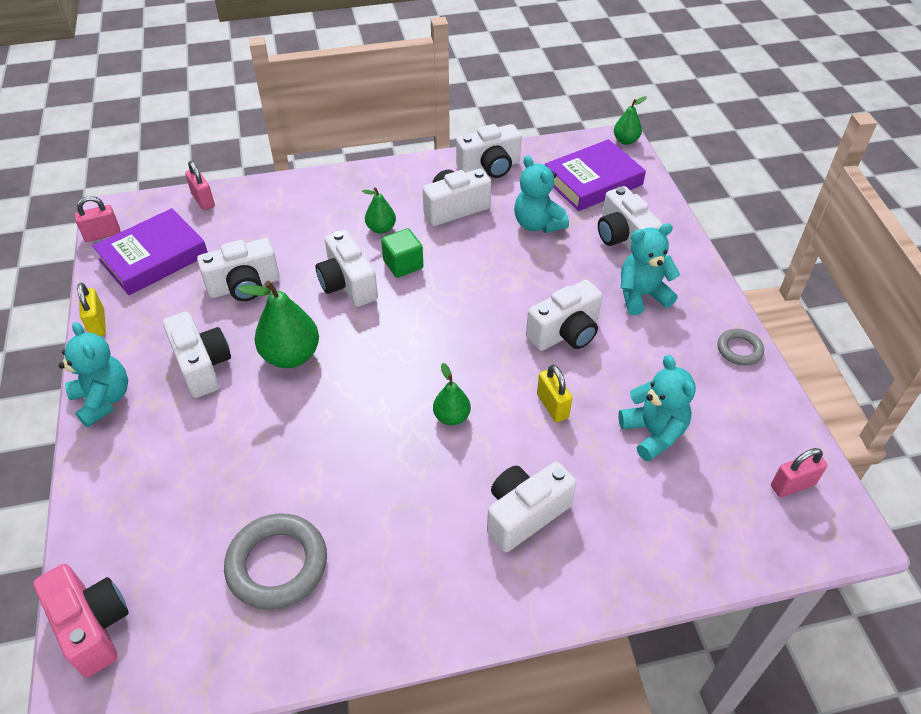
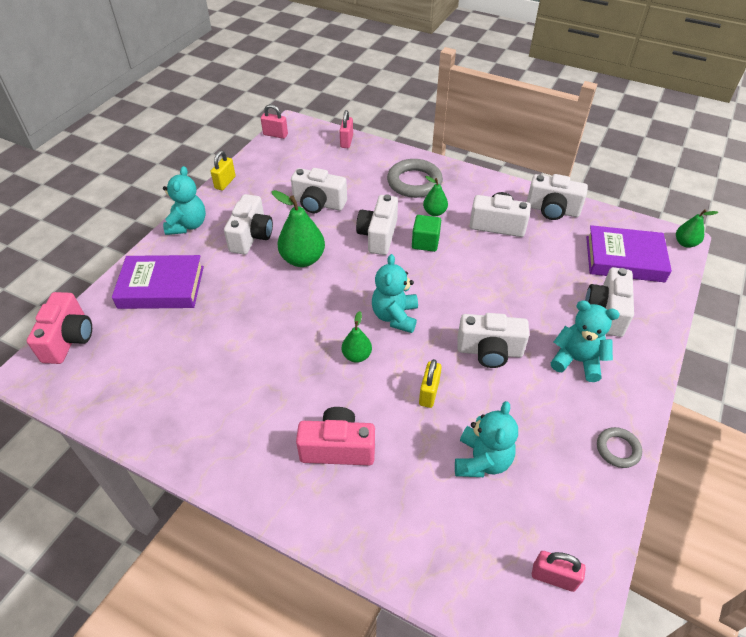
camera: 40 degrees right, 0 degrees up
purple book [92,208,208,295] -> purple book moved to [112,255,204,309]
grey ring [224,513,327,610] -> grey ring moved to [387,159,443,198]
white camera [487,462,576,552] -> pink camera [296,407,375,465]
turquoise teddy bear [514,155,569,233] -> turquoise teddy bear moved to [372,254,418,333]

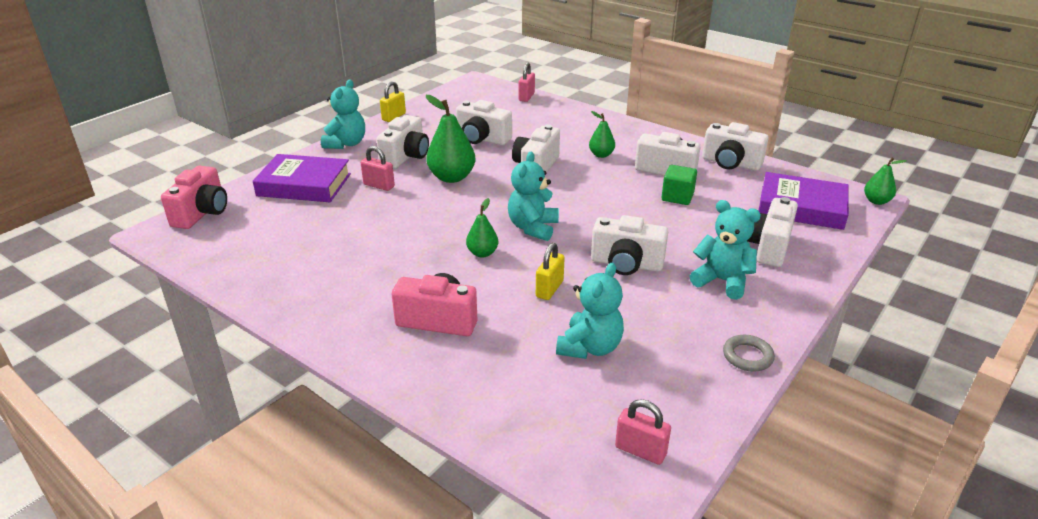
camera: 10 degrees right, 15 degrees down
pink padlock [261,104,288,139] -> pink padlock moved to [361,146,395,191]
grey ring [387,159,443,198] -> none
green cube [412,215,441,252] -> green cube moved to [661,165,697,205]

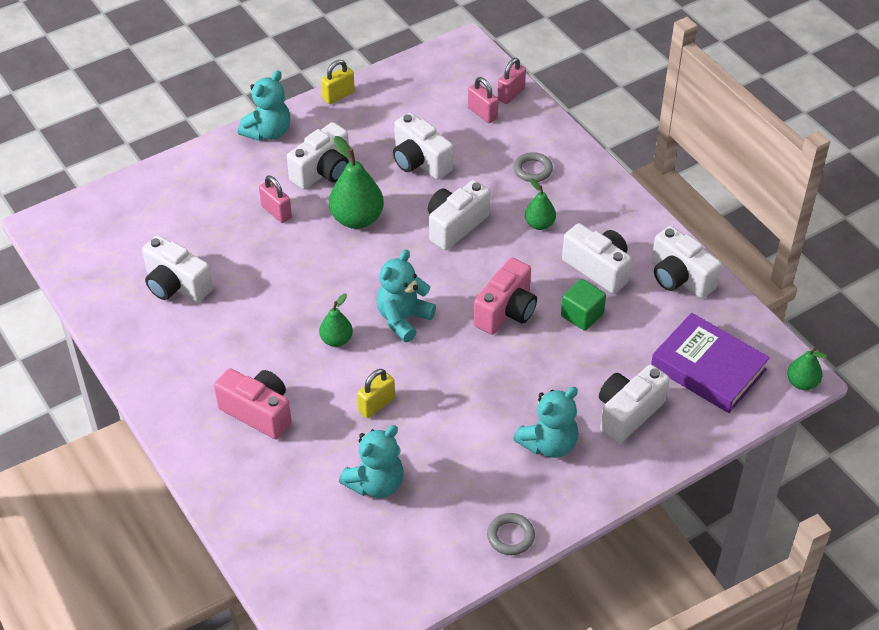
camera: 20 degrees right, 15 degrees up
pink camera [161,166,227,229] -> pink camera moved to [473,258,537,335]
purple book [253,154,351,202] -> none
white camera [591,215,668,275] -> white camera moved to [142,235,213,303]
pink padlock [615,399,671,465] -> pink padlock moved to [468,77,498,123]
turquoise teddy bear [690,200,761,300] -> turquoise teddy bear turned 90 degrees clockwise [513,387,578,458]
none -> grey ring [514,152,553,182]

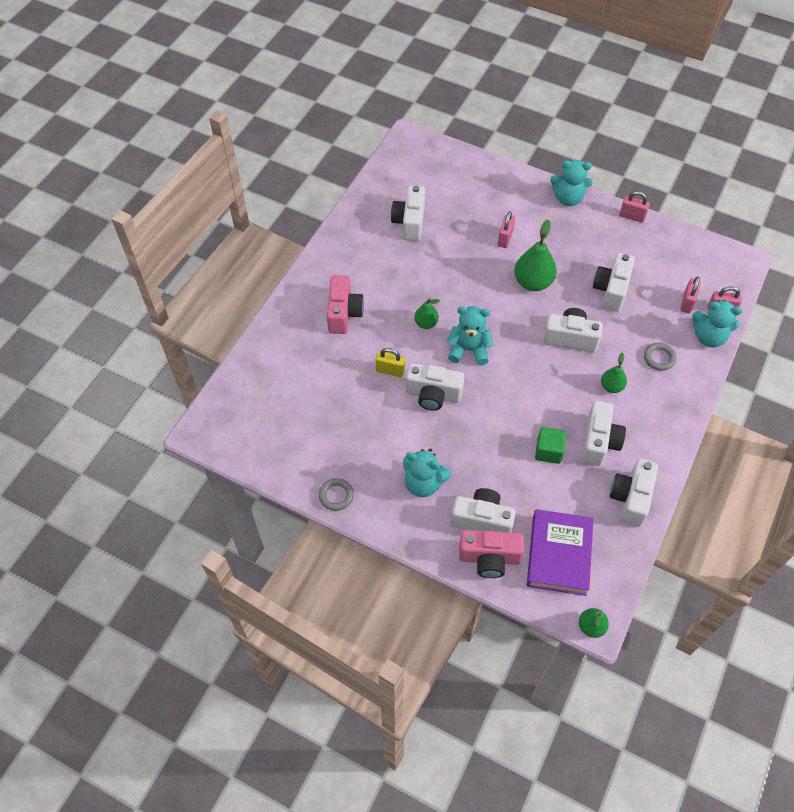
camera: 60 degrees right, 10 degrees up
white camera [287,122,349,189] -> white camera moved to [406,363,465,411]
yellow padlock [321,60,355,104] -> pink padlock [619,191,650,223]
turquoise teddy bear [339,425,404,498] -> turquoise teddy bear moved to [692,300,743,347]
pink camera [473,258,537,335] -> pink camera moved to [459,530,524,578]

